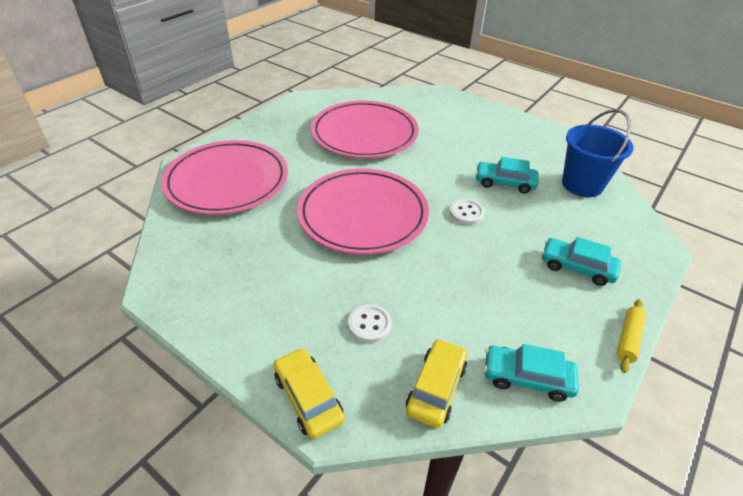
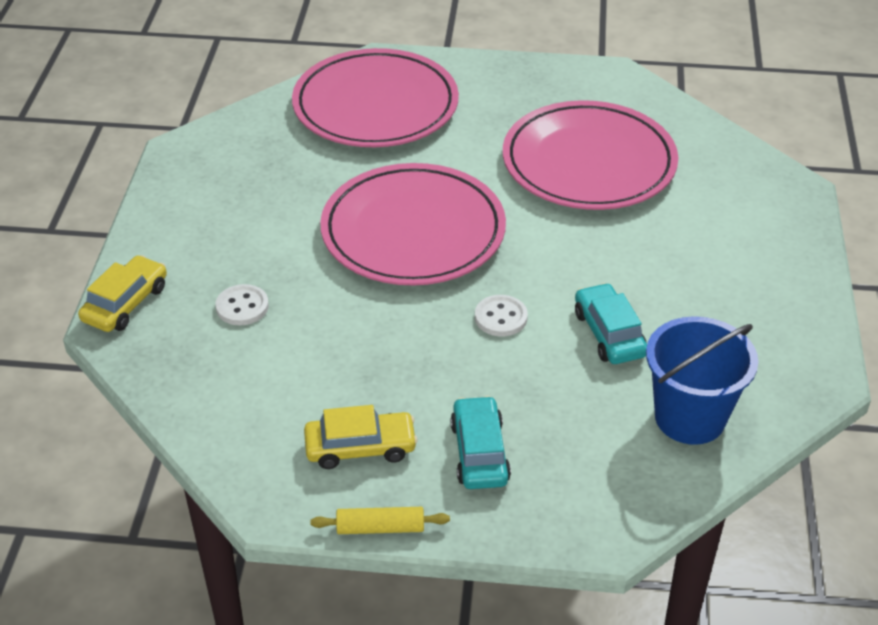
camera: 60 degrees right, 0 degrees up
yellow car [406,339,467,428] -> yellow car moved to [304,405,418,469]
turquoise car [484,344,579,402] -> none

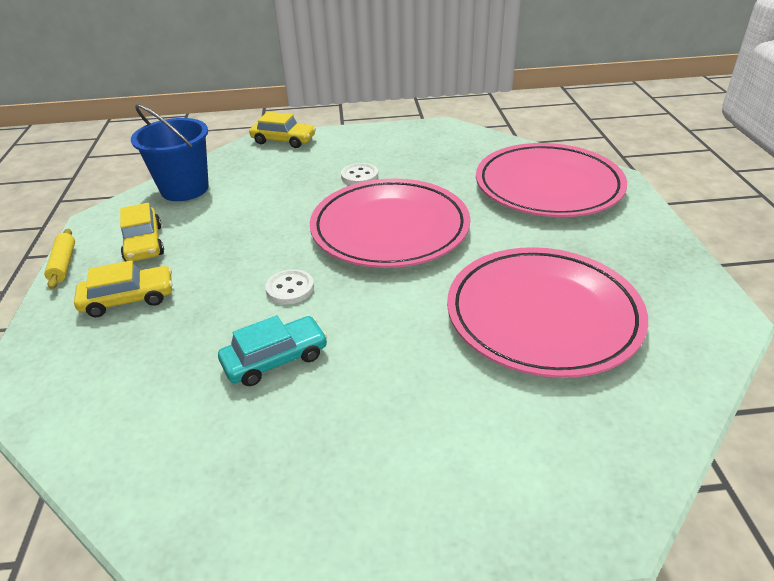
camera: 80 degrees right, 5 degrees down
white button [216,284,269,325] -> white button moved to [341,163,378,185]
turquoise car [450,396,511,489] -> yellow car [74,260,172,317]
blue bucket [646,316,758,445] -> blue bucket moved to [131,104,209,201]

